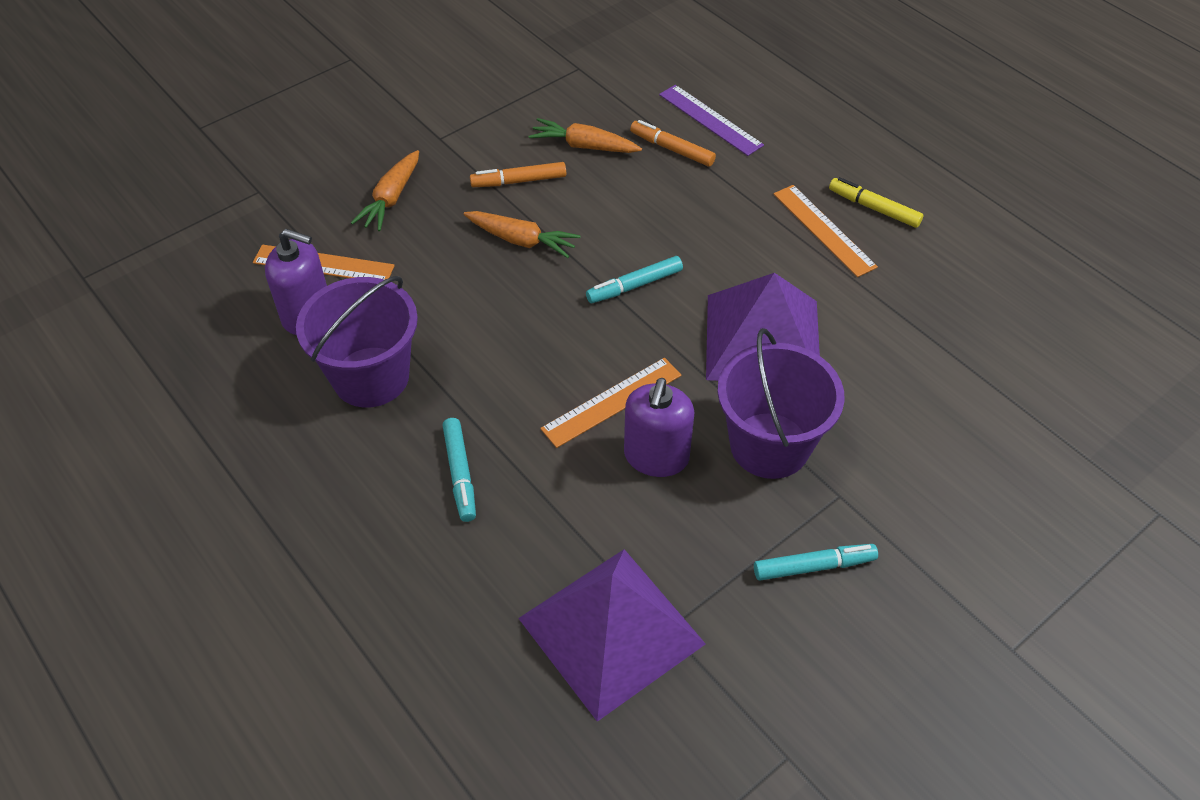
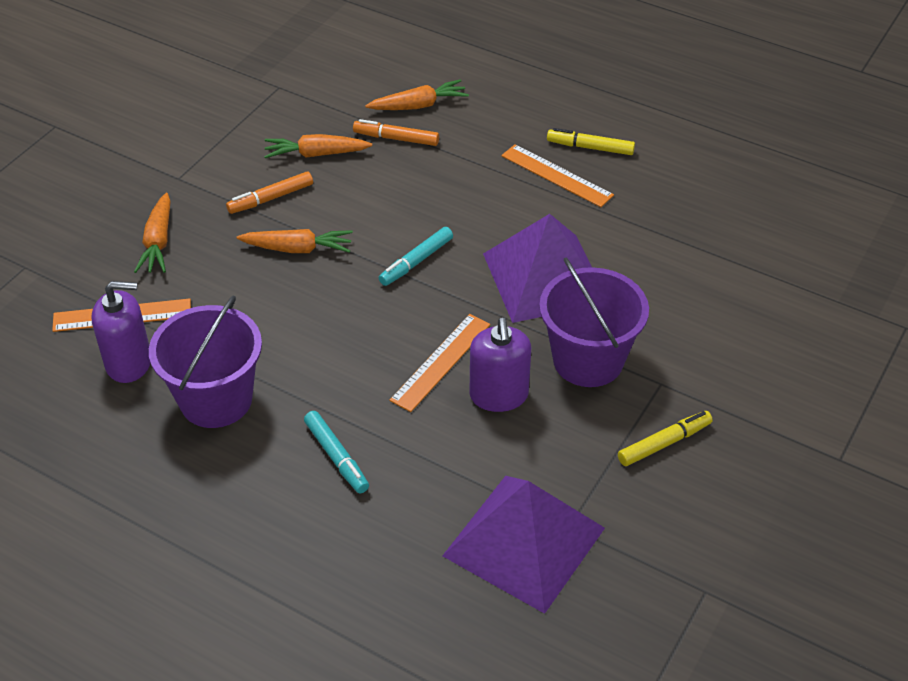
camera: 20 degrees left, 5 degrees down
purple ruler [659,85,764,156] -> orange carrot [365,79,469,110]
turquoise marker [754,544,878,580] -> yellow marker [618,411,713,466]

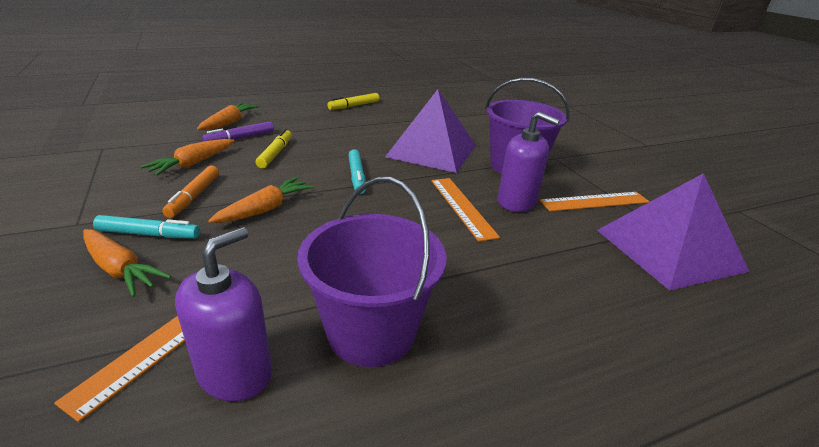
camera: 55 degrees left, 15 degrees down
turquoise marker [304,411,369,493] -> turquoise marker moved to [93,215,200,238]
orange marker [353,119,439,146] -> purple marker [202,121,274,142]
orange ruler [501,144,614,207] -> orange ruler moved to [540,192,650,211]
yellow marker [618,411,713,466] -> yellow marker moved to [256,129,292,168]

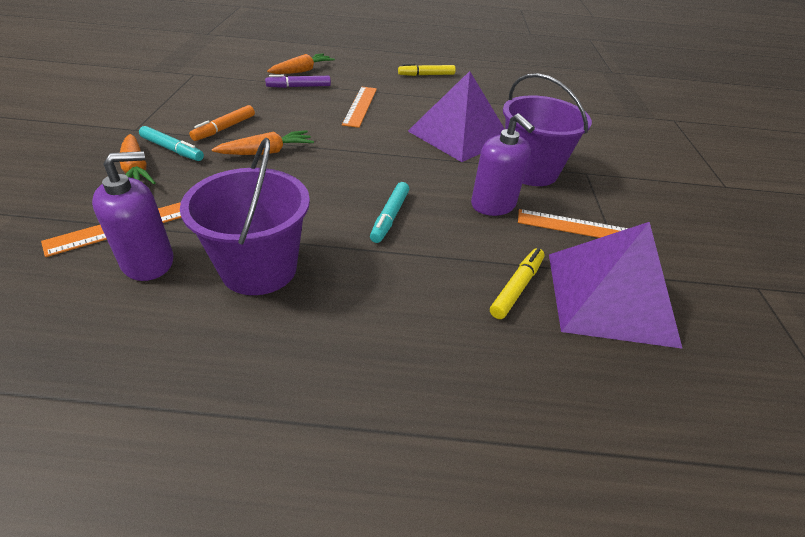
camera: 25 degrees right, 10 degrees up
orange carrot [140,139,235,176] -> none
yellow marker [256,129,292,168] -> yellow marker moved to [490,248,545,319]
turquoise marker [348,149,366,194] -> turquoise marker moved to [370,182,409,243]
orange ruler [431,178,500,242] -> orange ruler moved to [342,87,377,128]

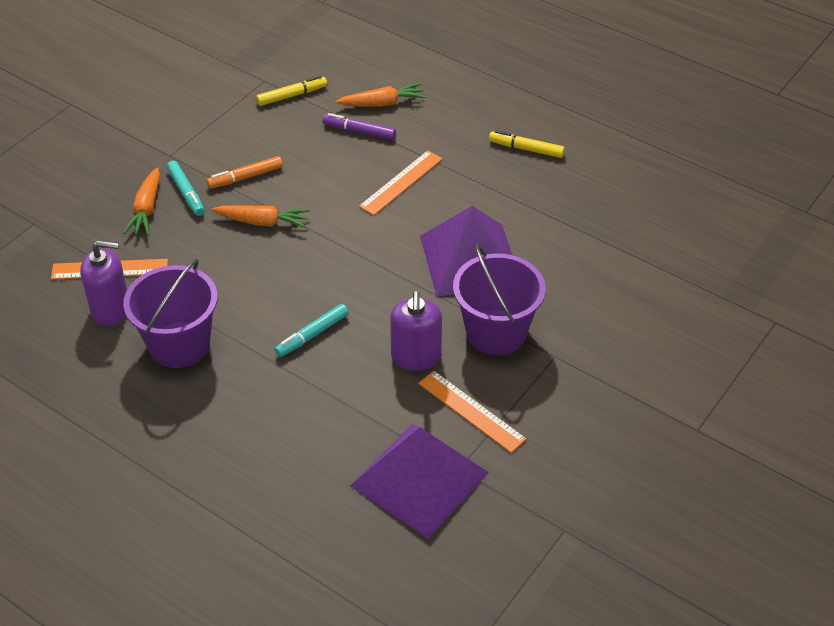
camera: 35 degrees right, 5 degrees up
yellow marker [490,248,545,319] -> yellow marker moved to [256,76,327,106]

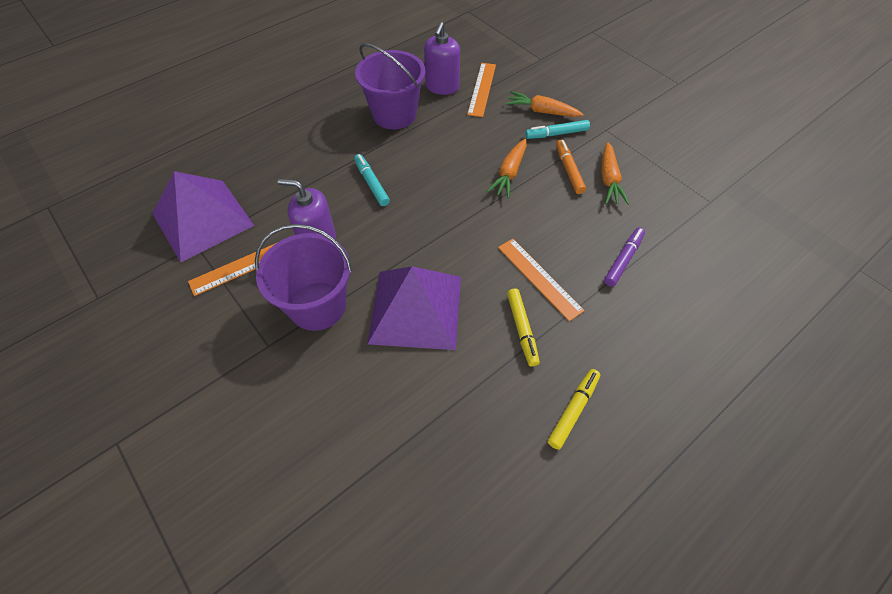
camera: 105 degrees right, 10 degrees up
yellow marker [256,76,327,106] -> yellow marker moved to [507,288,540,367]
orange carrot [336,83,426,107] -> orange carrot moved to [601,142,629,205]

